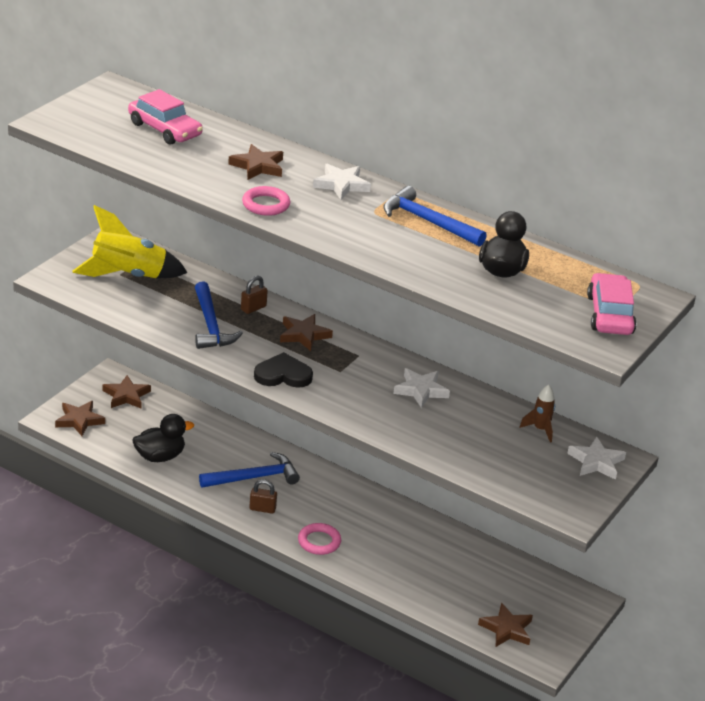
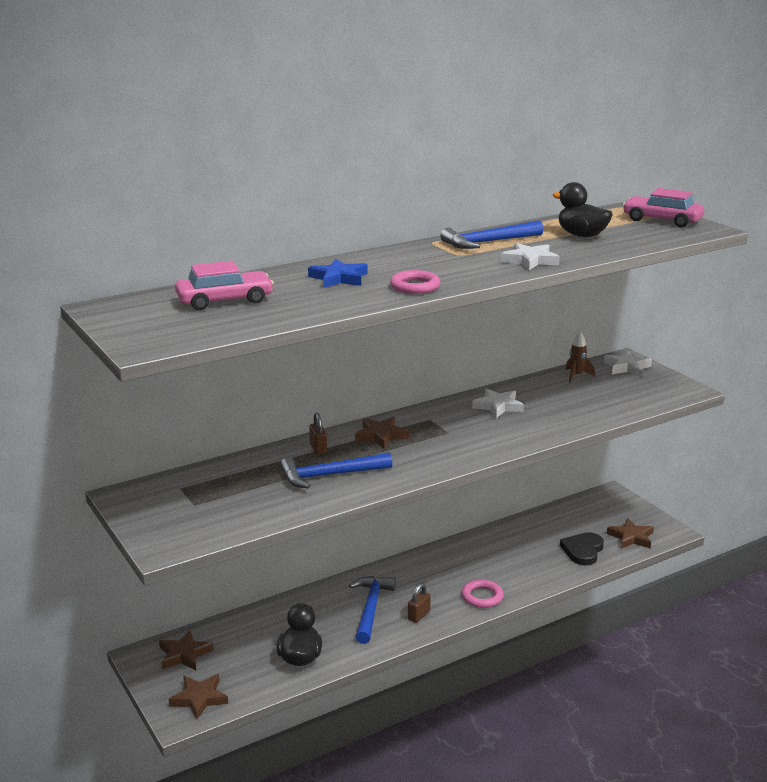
camera: 60 degrees left, 10 degrees down
yellow rocket [72,205,188,278] -> none
blue hammer [195,281,243,349] -> blue hammer turned 150 degrees clockwise [280,452,393,488]
brown star [228,144,283,180] -> blue star [308,259,367,288]
black heart [254,352,313,388] -> black heart moved to [560,532,604,565]
white star [313,164,371,200] -> white star moved to [501,243,560,270]

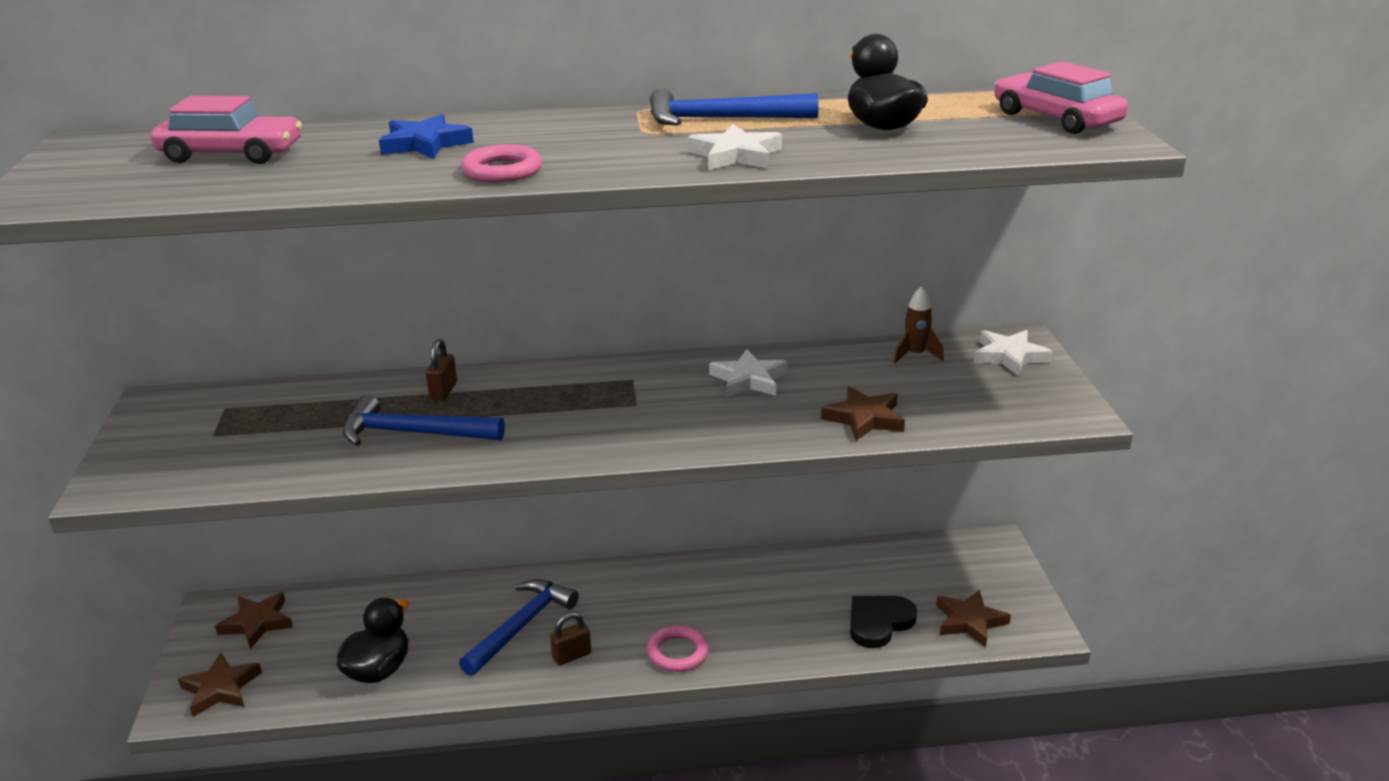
camera: 25 degrees right, 5 degrees up
brown star [355,417,409,449] -> brown star moved to [821,386,905,441]

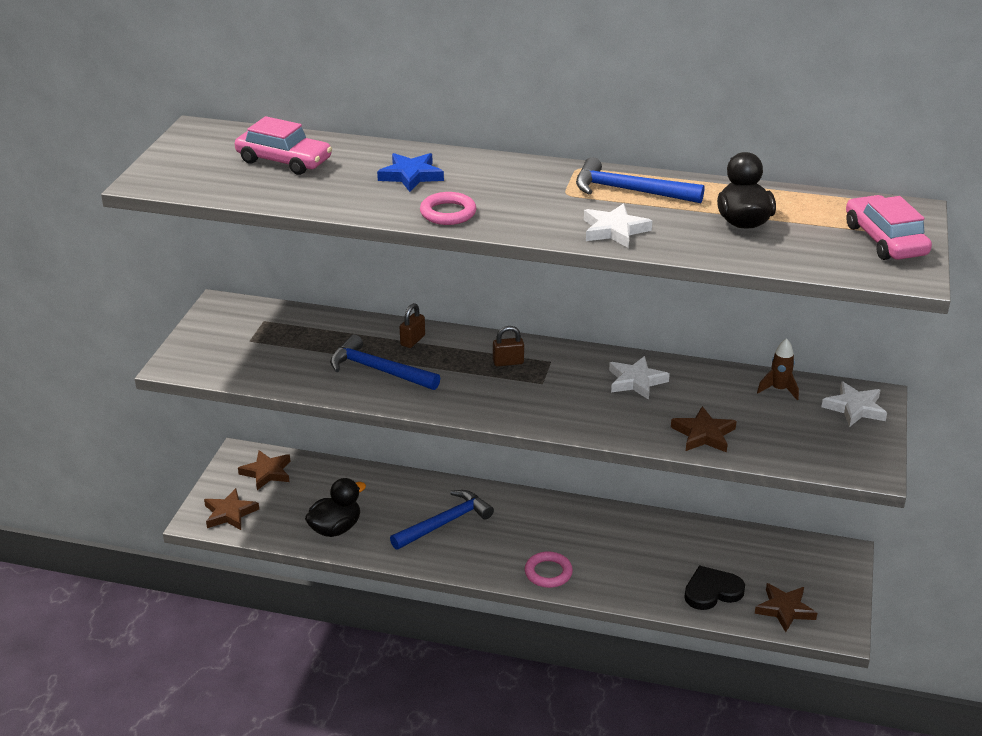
camera: 20 degrees right, 5 degrees up
brown padlock [550,612,591,665] -> brown padlock moved to [493,326,524,366]

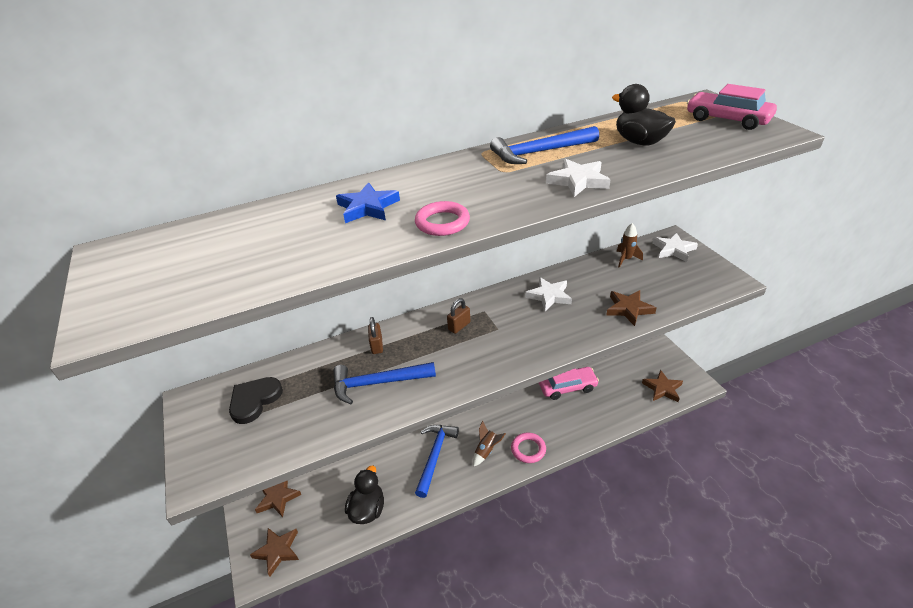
camera: 35 degrees left, 5 degrees up
pink car [235,116,332,175] -> pink car moved to [539,367,599,400]
black heart [684,565,745,610] -> black heart moved to [229,377,283,424]
none -> brown rocket [473,421,506,467]

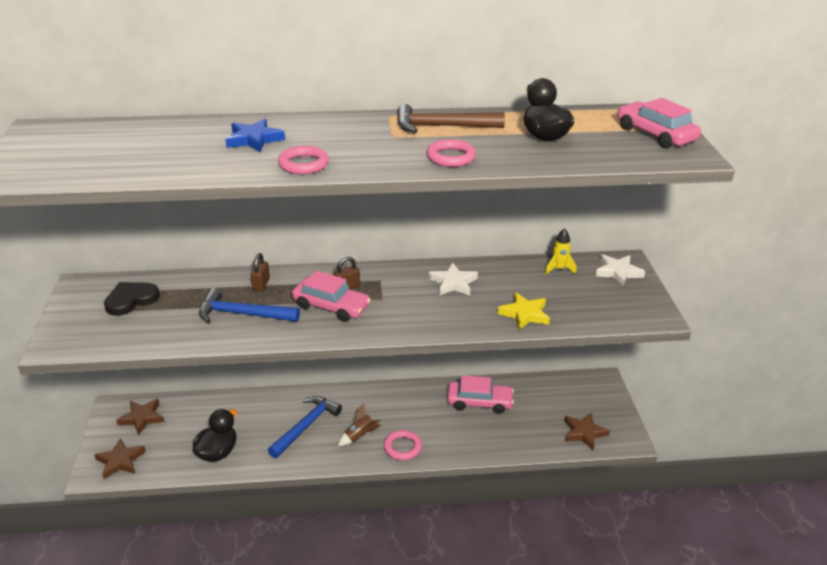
camera: 15 degrees right, 5 degrees down
blue hammer [490,126,599,164] -> brown hammer [397,104,505,133]
white star [546,159,611,197] -> pink ring [427,139,476,167]
brown star [606,290,657,326] -> yellow star [498,292,550,330]
brown rocket [617,223,643,268] -> yellow rocket [545,228,576,275]
none -> pink car [292,271,371,322]

